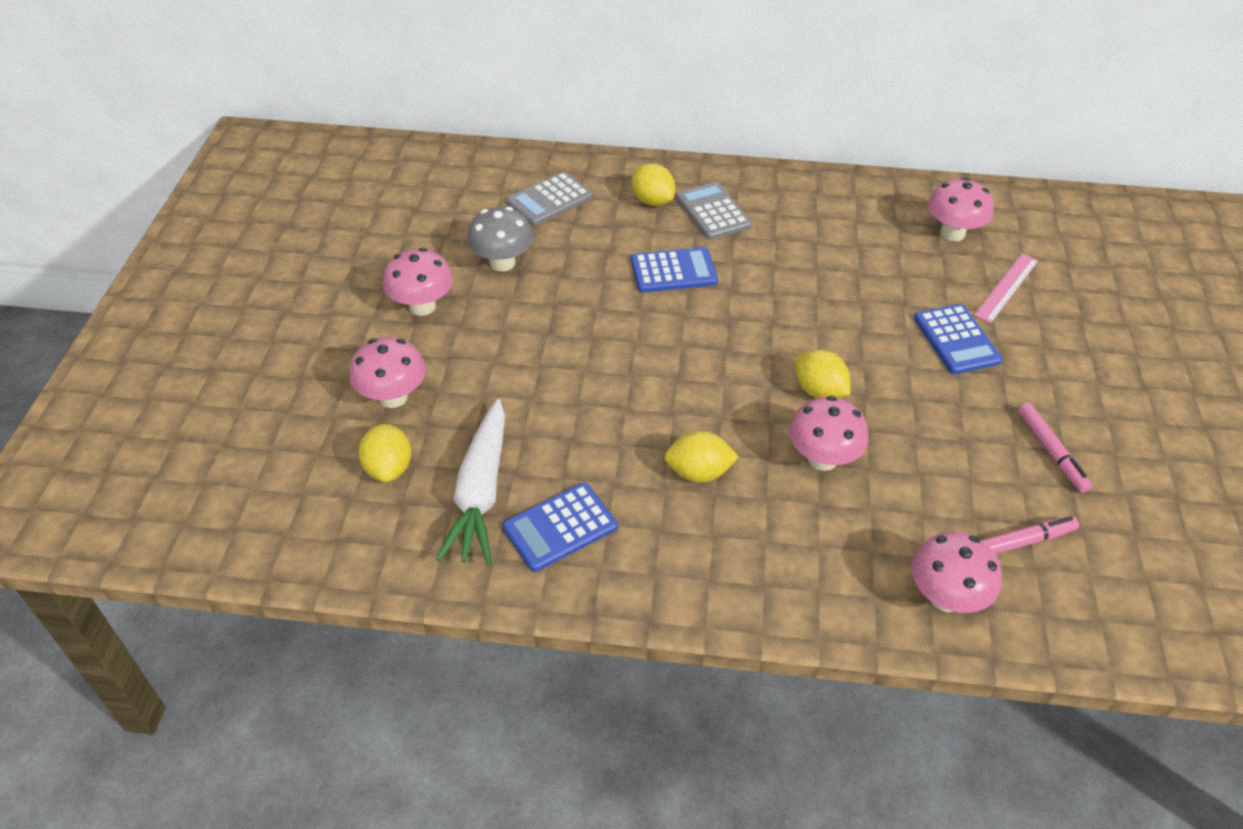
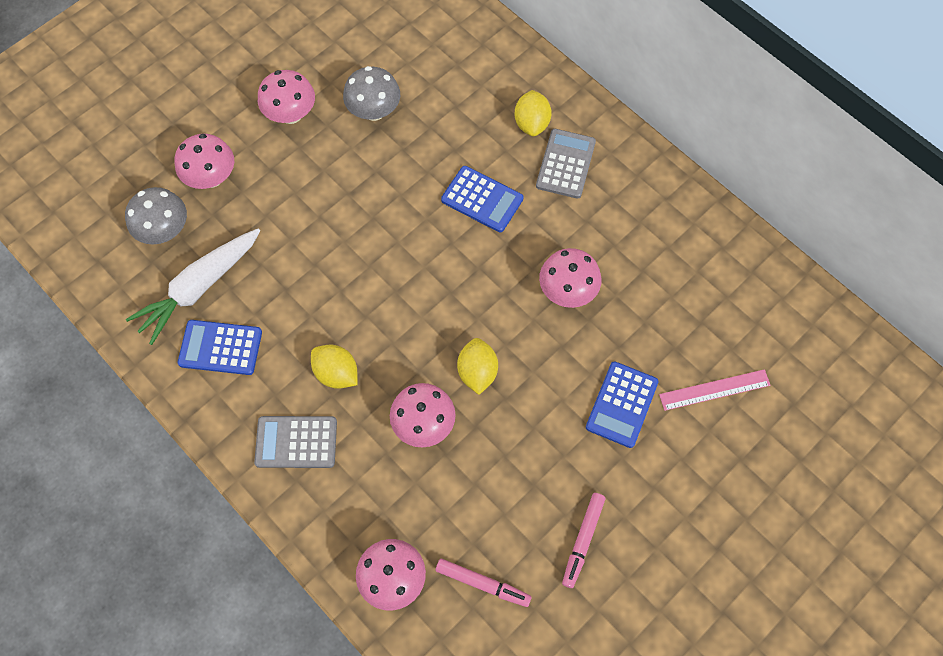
camera: 40 degrees right, 20 degrees up
yellow lemon [358,424,411,482] -> grey mushroom [125,187,187,245]
grey calculator [506,172,593,226] -> grey calculator moved to [254,416,337,468]
pink mushroom [928,177,994,241] -> pink mushroom moved to [539,248,601,308]

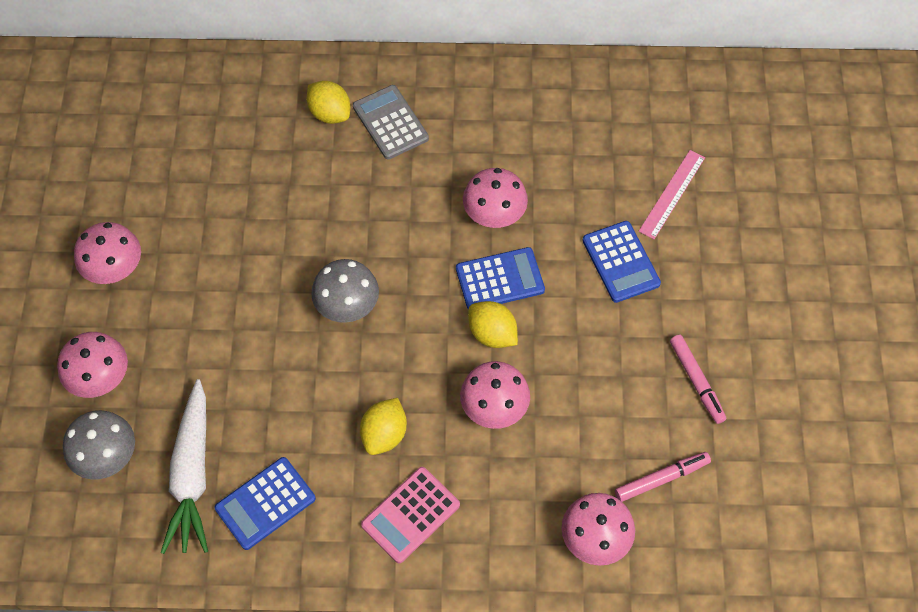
camera: 45 degrees left, 5 degrees down
grey calculator [254,416,337,468] -> pink calculator [361,467,460,563]
yellow lemon [311,345,358,389] -> yellow lemon turned 60 degrees counterclockwise [360,398,407,455]
grey mushroom [343,66,400,121] -> grey mushroom moved to [311,259,379,323]
blue calculator [441,166,524,232] -> blue calculator moved to [456,247,545,310]

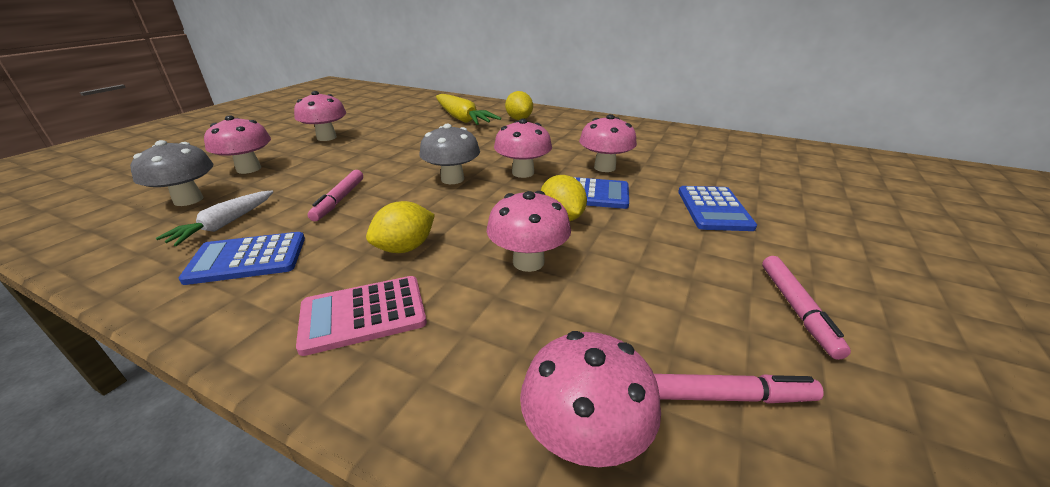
camera: 25 degrees right, 30 degrees down
white carrot [161,379,208,554] -> white carrot [156,191,273,246], size x0.62
grey calculator [353,85,429,159] -> none
pink ruler [639,150,705,239] -> none
none -> pink marker [308,170,363,221]
none -> yellow carrot [436,94,501,125]
none -> pink mushroom [494,119,552,178]

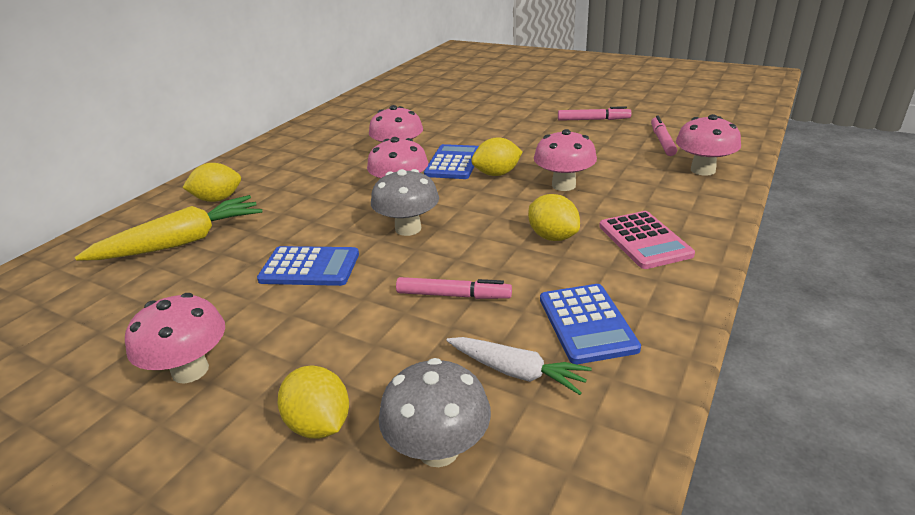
camera: 85 degrees left, 0 degrees up
pink mushroom [204,115,271,174] -> yellow lemon [278,365,349,439]
blue calculator [678,186,757,231] -> blue calculator moved to [257,246,359,286]

